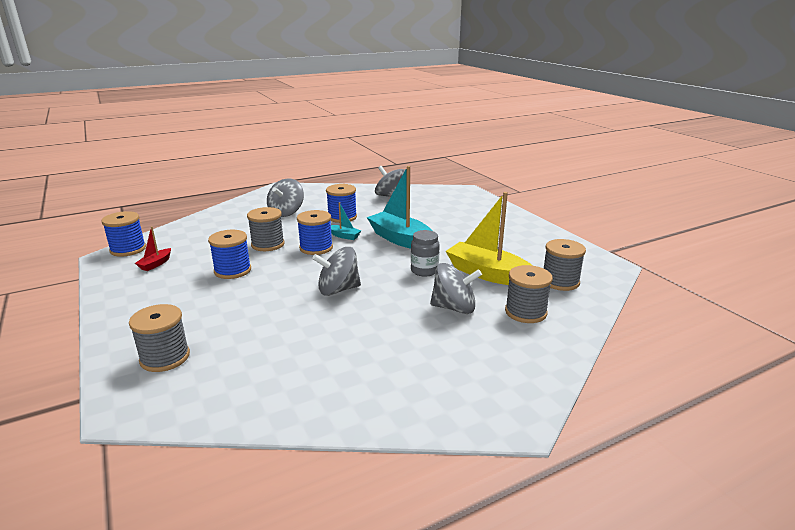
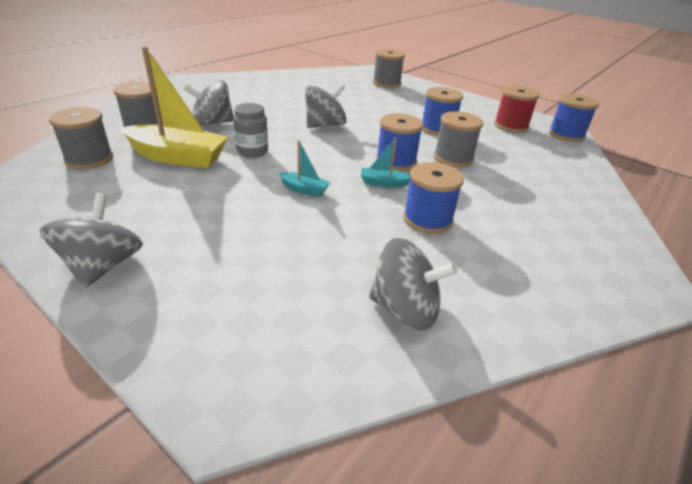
camera: 155 degrees right, 10 degrees up
red boat [135,226,171,271] -> red spool [494,86,539,133]
grey spinning top [267,178,304,217] -> grey spinning top moved to [40,193,143,288]
turquoise boat [367,166,432,249] -> turquoise boat [279,140,330,197], size x0.46

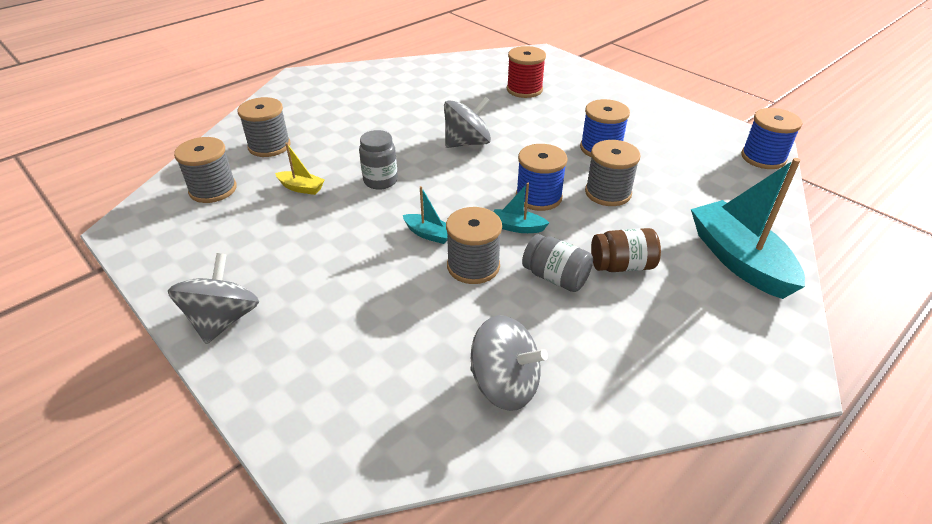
camera: 10 degrees right, 5 degrees up
yellow boat [120,46,228,168] -> yellow boat [275,143,325,195], size x0.46
grey spinning top [183,80,234,127] -> none
grey spool [373,49,405,88] -> grey spool moved to [446,207,502,284]
blue spool [403,162,464,234] -> grey jar [522,234,593,292]
red spool [494,86,539,133] -> red spool moved to [507,46,546,98]
none -> brown jar [591,228,661,272]
none -> turquoise boat [691,158,805,299]

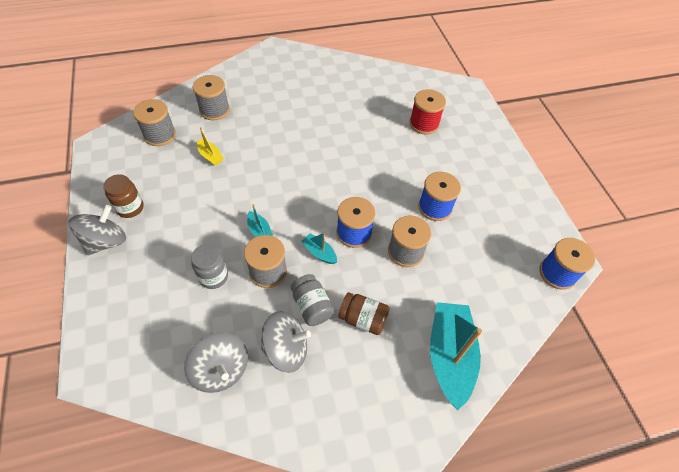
camera: 25 degrees right, 15 degrees up
grey jar [359,130,398,190] -> grey jar moved to [191,244,228,289]
grey spinning top [444,97,491,148] -> grey spinning top moved to [261,311,311,373]
none -> brown jar [103,174,144,218]

